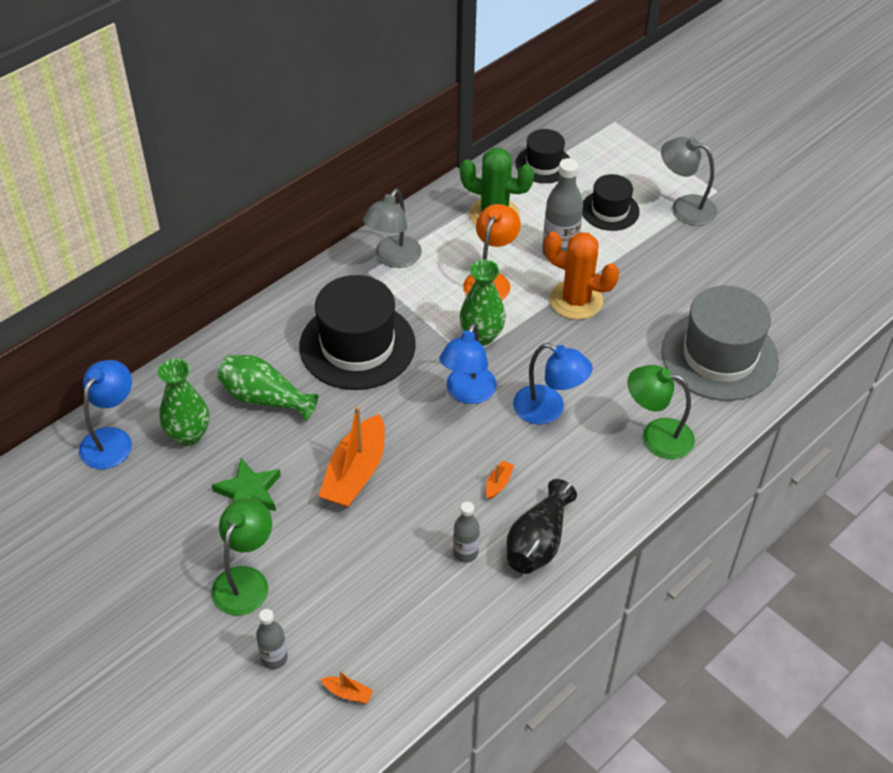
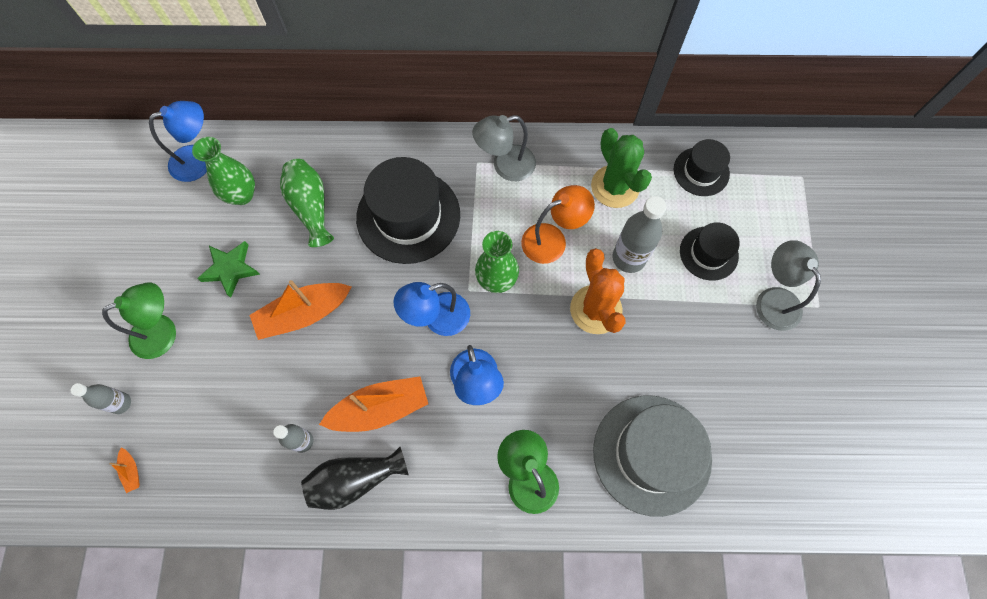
camera: 45 degrees right, 20 degrees up
orange boat [486,460,514,499] -> orange boat [319,376,428,432], size x2.40

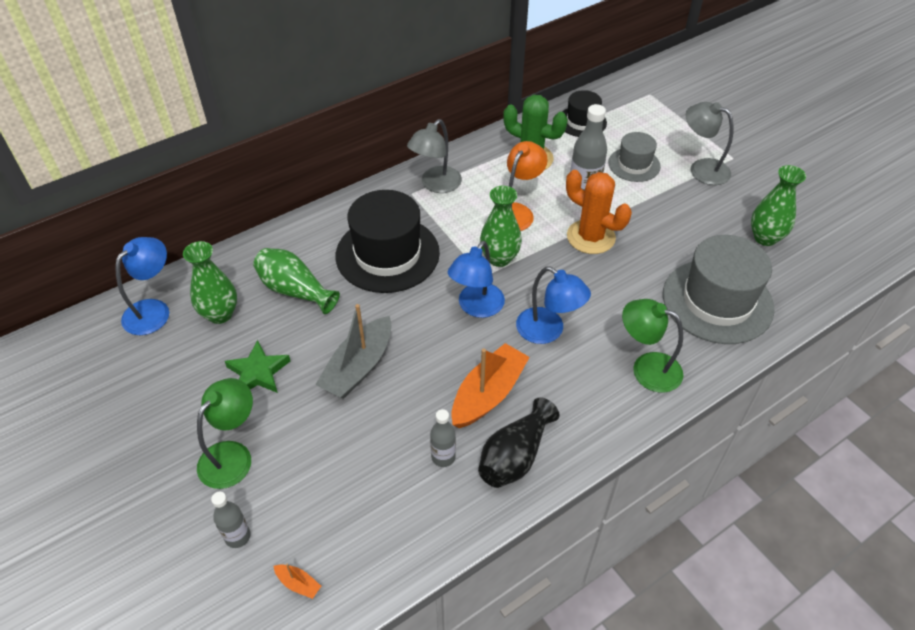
camera: 35 degrees left, 20 degrees down
orange boat [249,280,351,340] -> grey boat [315,304,392,398]
black hat [680,222,740,281] -> grey hat [608,132,661,182]
none -> green vase [751,165,806,246]

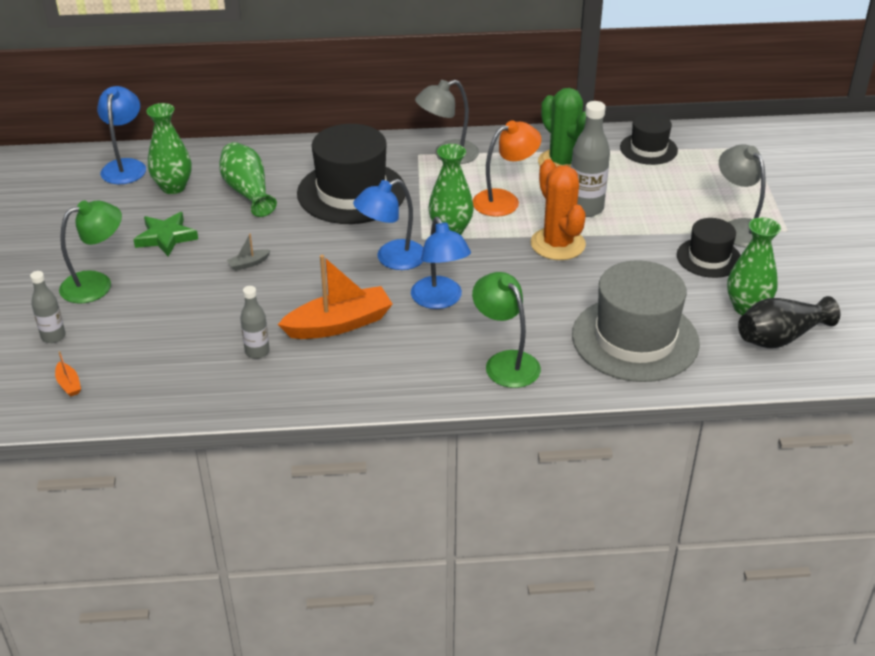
camera: 30 degrees right, 10 degrees down
blue lamp [115,237,169,335] -> blue lamp turned 60 degrees counterclockwise [97,86,146,184]
grey boat [315,304,392,398] -> grey boat [227,234,271,271], size x0.42
black vase [478,397,559,488] -> black vase moved to [738,296,840,348]
grey hat [608,132,661,182] -> none
none -> black hat [677,218,741,278]

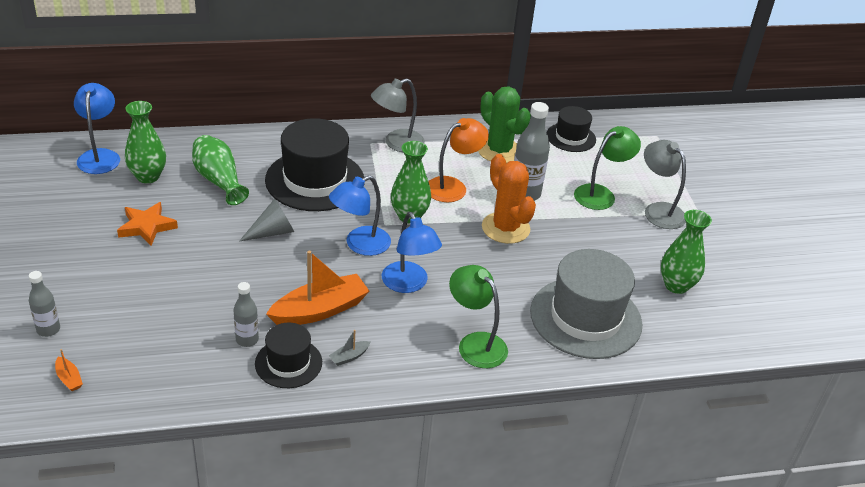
camera: 10 degrees left, 0 degrees up
green lamp [59,200,122,304] -> green lamp moved to [574,126,641,210]
green star [133,212,198,257] -> orange star [117,202,178,246]
grey boat [227,234,271,271] -> grey boat moved to [329,330,370,366]
black hat [677,218,741,278] -> black hat moved to [255,323,322,388]
black vase [738,296,840,348] -> none
none -> grey cone [239,199,294,242]

